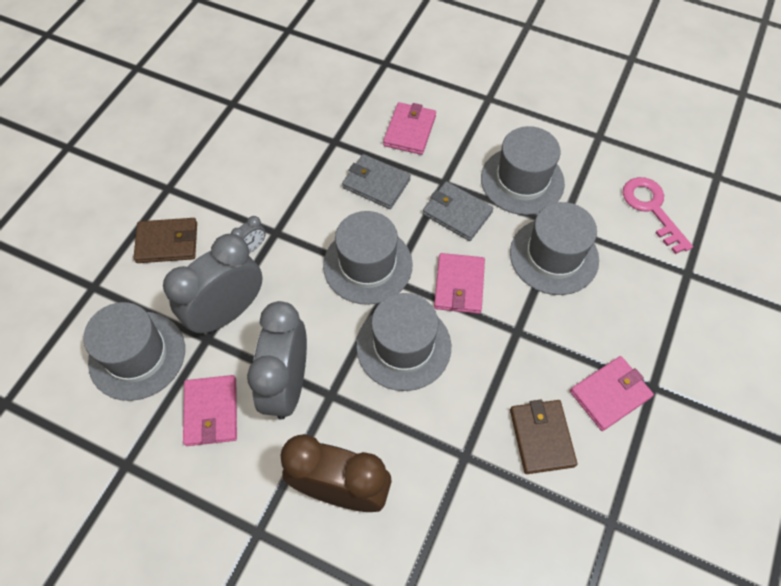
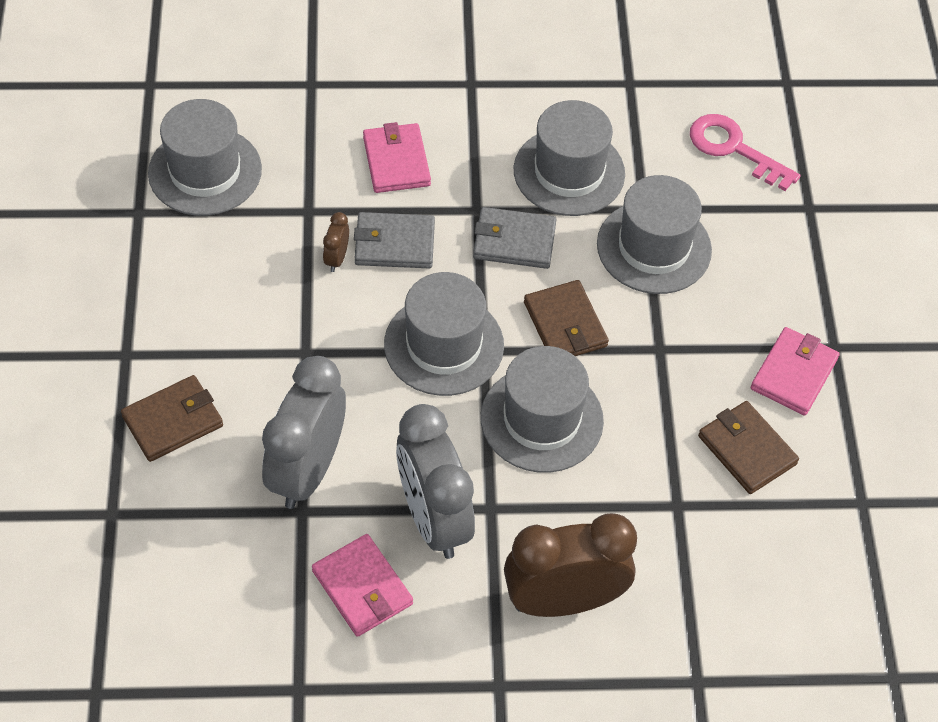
camera: 30 degrees left, 5 degrees down
grey hat [83,302,185,401] -> grey hat moved to [148,99,262,216]
grey clock [231,216,266,253] -> none
pink wallet [434,253,485,314] -> brown wallet [524,280,609,356]
none -> brown clock [323,212,349,272]

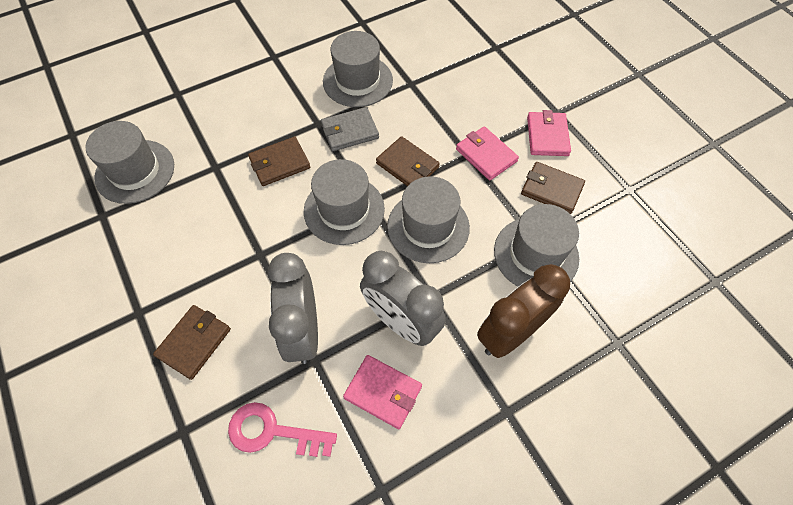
camera: 25 degrees left, 5 degrees up
brown clock [323,212,349,272] -> none
grey wallet [354,212,435,269] -> brown wallet [248,137,310,186]
pink wallet [363,122,431,193] -> pink wallet moved to [456,126,519,180]
grey hat [597,175,712,294] -> grey hat moved to [494,204,579,287]
pink key [690,114,800,191] -> pink key moved to [228,402,337,457]

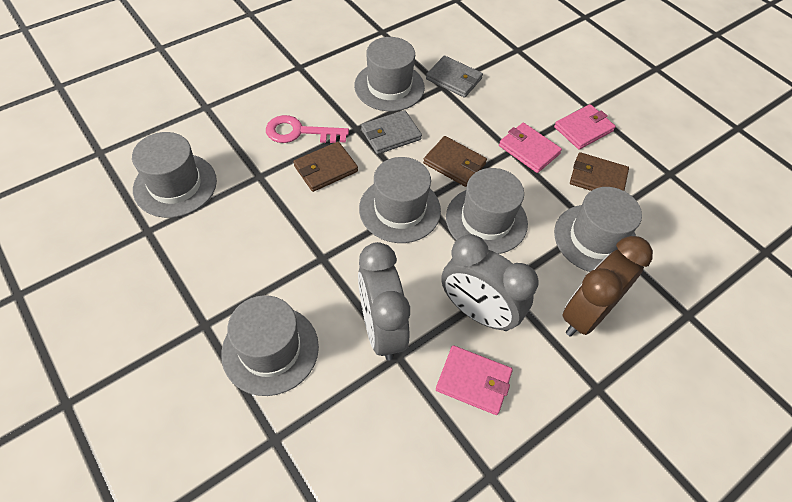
camera: 10 degrees left, 5 degrees down
brown wallet [153,305,231,380] -> grey hat [221,295,319,396]
pink key [228,402,337,457] -> pink key moved to [266,115,349,143]
pink wallet [527,110,571,156] -> pink wallet turned 60 degrees clockwise [554,104,616,150]
none -> grey wallet [426,56,483,98]

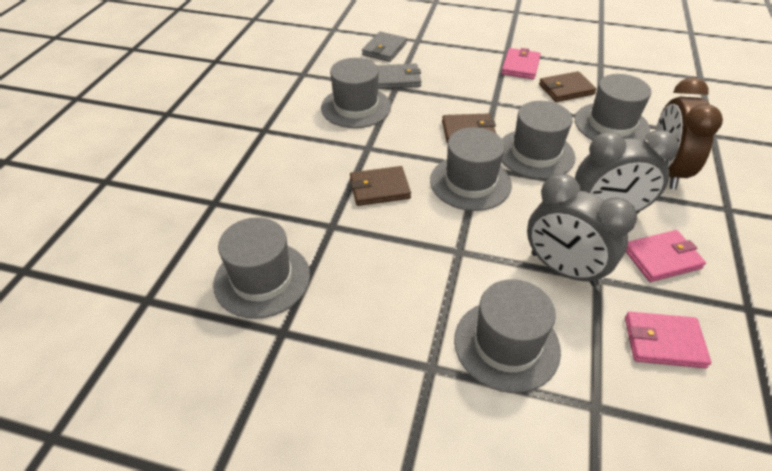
camera: 35 degrees left, 10 degrees down
pink key [266,115,349,143] -> none
brown wallet [293,142,358,192] -> brown wallet turned 60 degrees clockwise [350,166,411,206]
grey wallet [361,110,422,154] -> grey wallet moved to [362,32,407,62]
pink wallet [499,123,562,173] -> pink wallet moved to [625,312,711,368]

